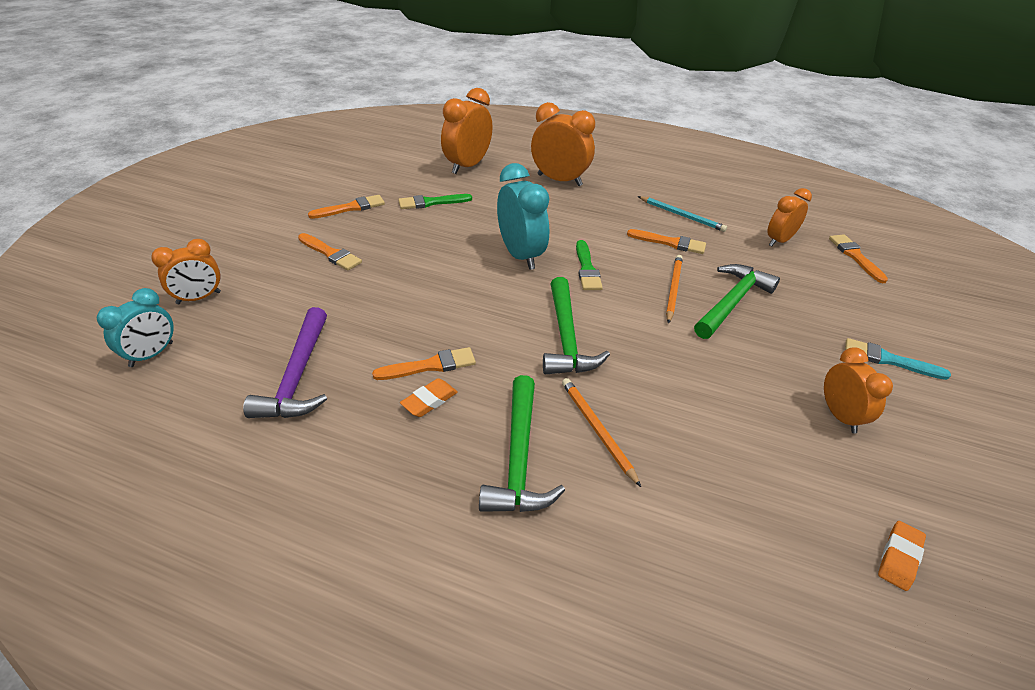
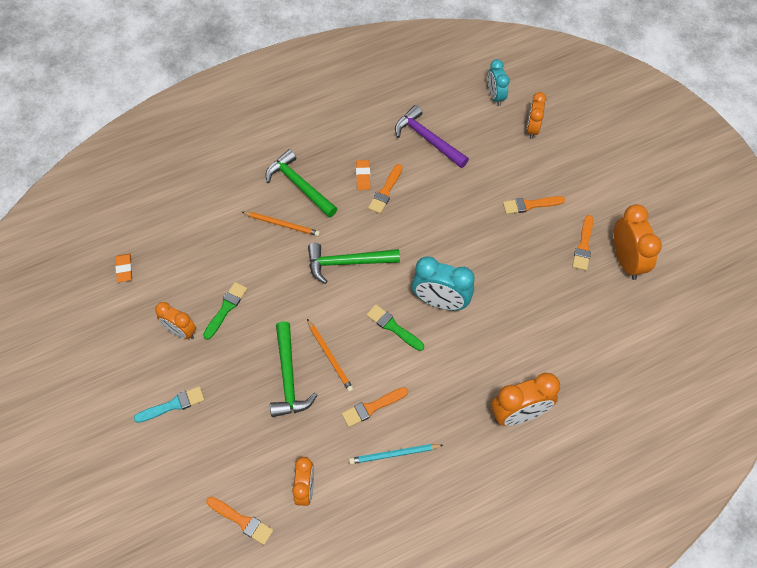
camera: 135 degrees right, 20 degrees up
green brush [398,194,472,209] -> green brush moved to [203,282,247,340]
orange clock [441,88,493,174] -> orange clock moved to [614,204,662,280]
green hammer [543,277,610,374] -> green hammer turned 45 degrees counterclockwise [308,243,400,284]

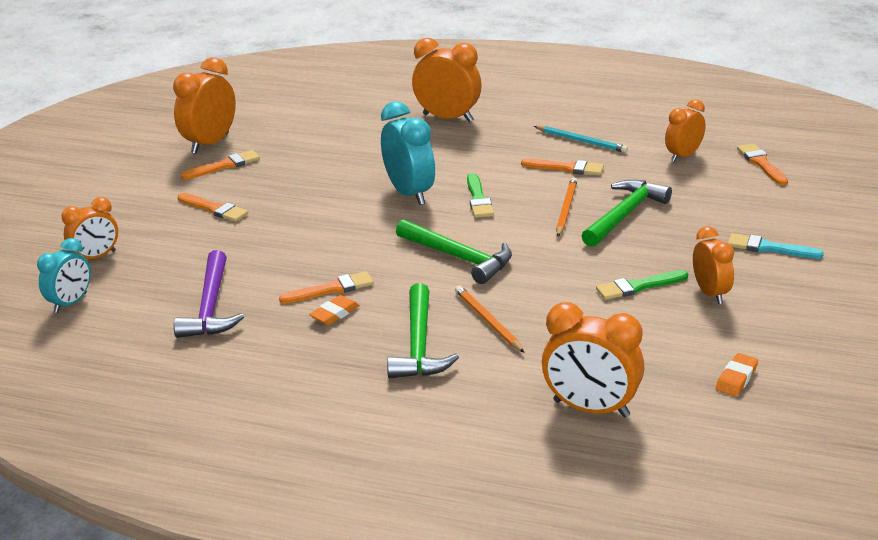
camera: 135 degrees left, 30 degrees down
none -> orange clock [542,302,644,417]

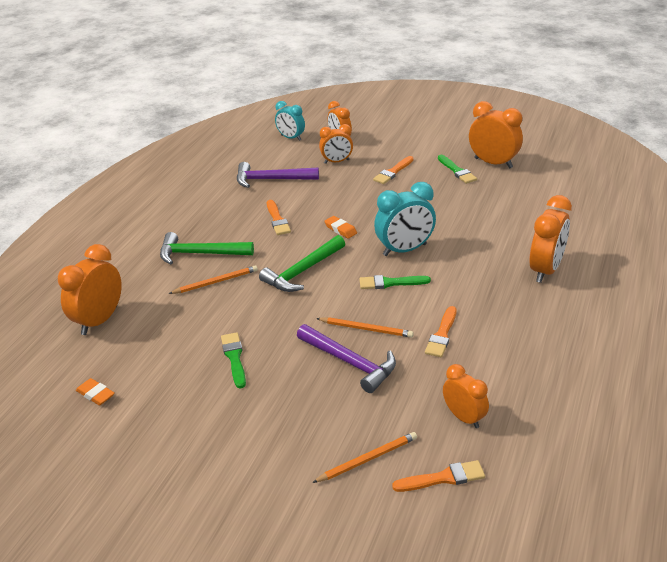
camera: 95 degrees right, 5 degrees up
orange brush [181,150,260,180] -> green brush [438,155,477,184]
orange eraser [309,295,360,325] -> orange eraser moved to [324,216,357,239]
turquoise pencil [534,126,628,153] -> none
green hammer [582,179,672,247] -> purple hammer [297,324,396,393]
orange clock [693,226,734,304] -> orange clock moved to [319,124,353,164]
turquoise brush [728,233,824,259] -> none
none -> orange pencil [312,432,417,483]

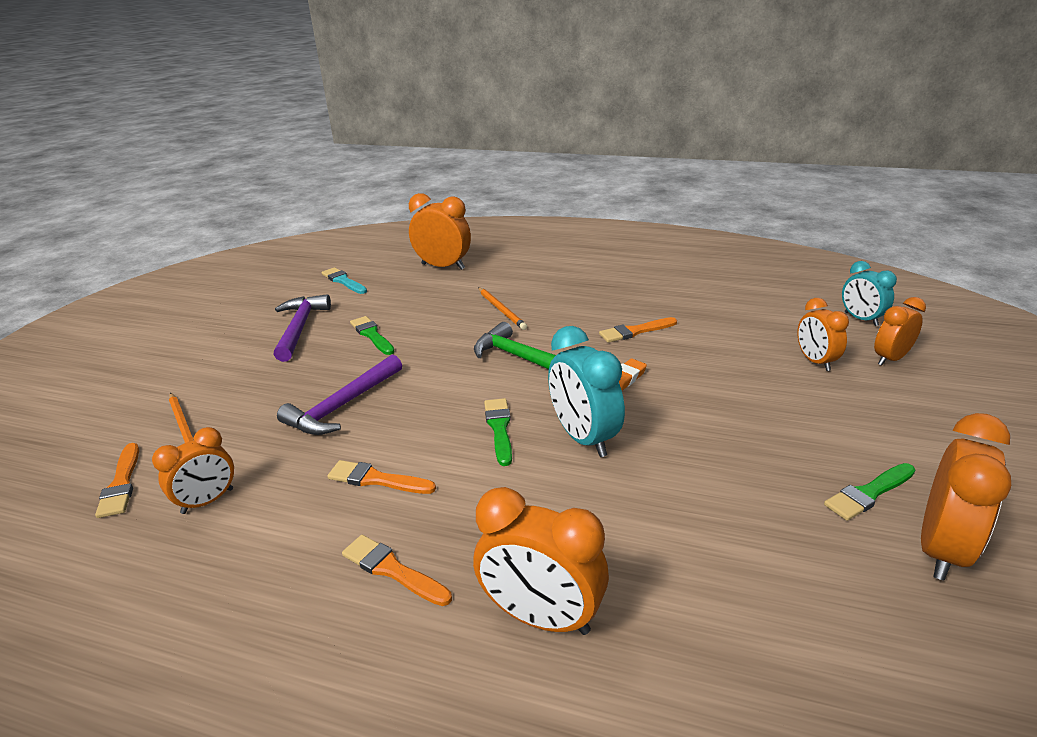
camera: 85 degrees right, 5 degrees down
orange eraser [76,378,115,405] -> turquoise brush [321,267,367,294]
green hammer [160,232,254,264] -> none
green brush [221,332,246,388] -> green brush turned 105 degrees counterclockwise [350,316,395,355]
purple hammer [237,162,319,188] -> purple hammer moved to [274,294,331,362]
turquoise clock [275,101,305,141] -> turquoise clock turned 60 degrees counterclockwise [842,261,897,326]
orange pencil [316,317,414,338] -> none
orange brush [373,156,414,184] -> orange brush moved to [342,535,452,606]

